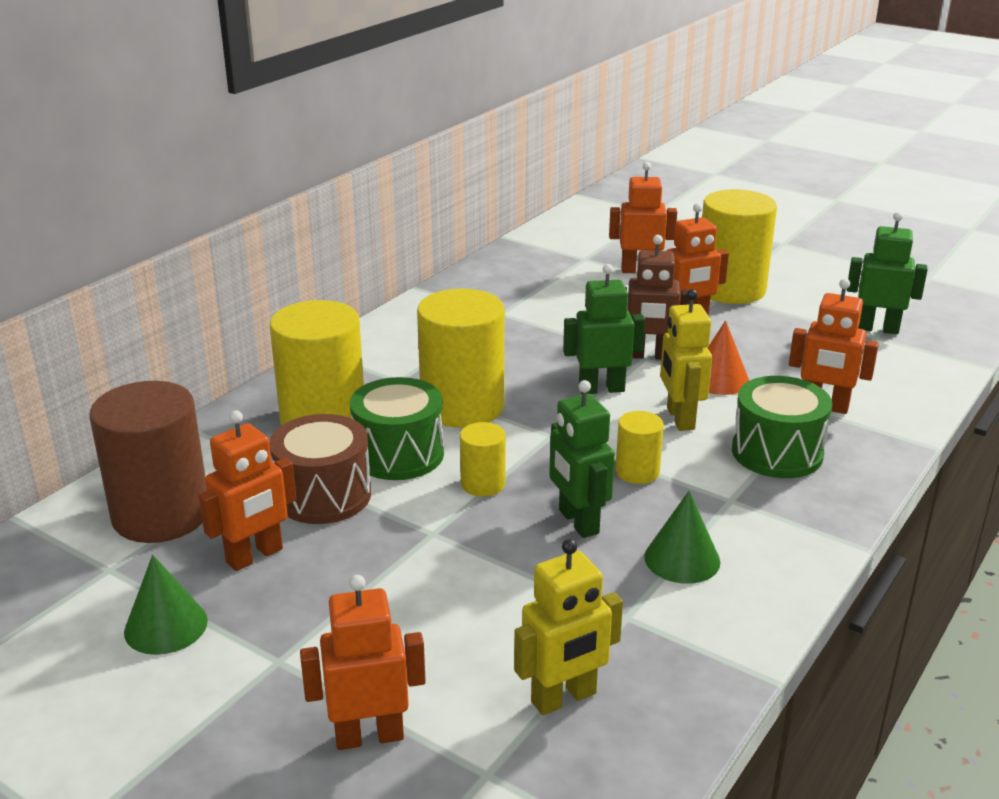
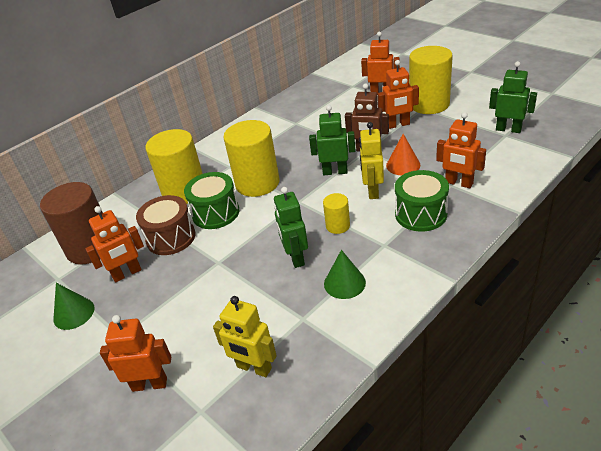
camera: 15 degrees right, 10 degrees up
yellow cylinder [460,422,506,497] -> none
yellow robot [514,539,623,715] -> yellow robot turned 45 degrees clockwise [213,296,277,377]

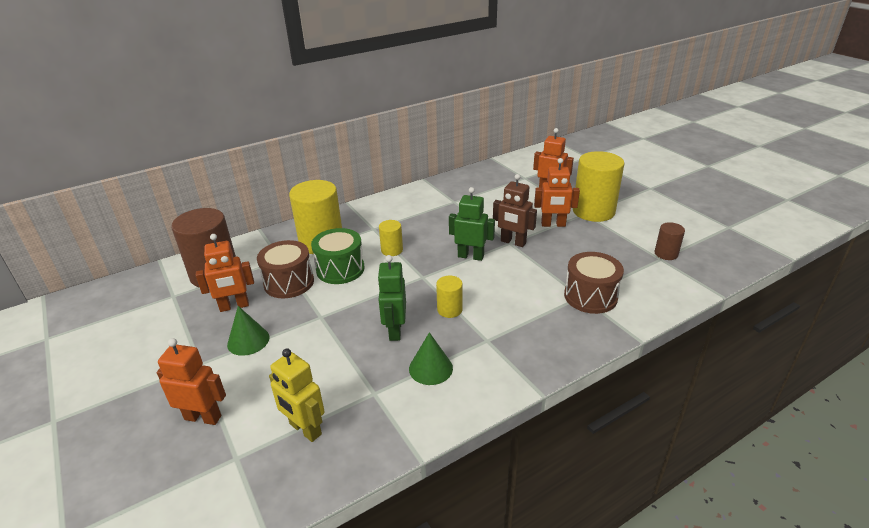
camera: 10 degrees right, 5 degrees down
green cone [53,283,95,330] -> green cone moved to [227,306,270,356]
yellow cylinder [223,120,280,197] -> yellow cylinder [379,220,403,256], size x0.48
yellow robot [359,122,384,199] -> none
orange cone [386,134,420,175] -> none
green drum [395,170,449,232] -> none
orange robot [436,112,486,188] -> brown drum [564,252,624,314]
green robot [489,61,537,133] -> brown cylinder [655,222,685,260]

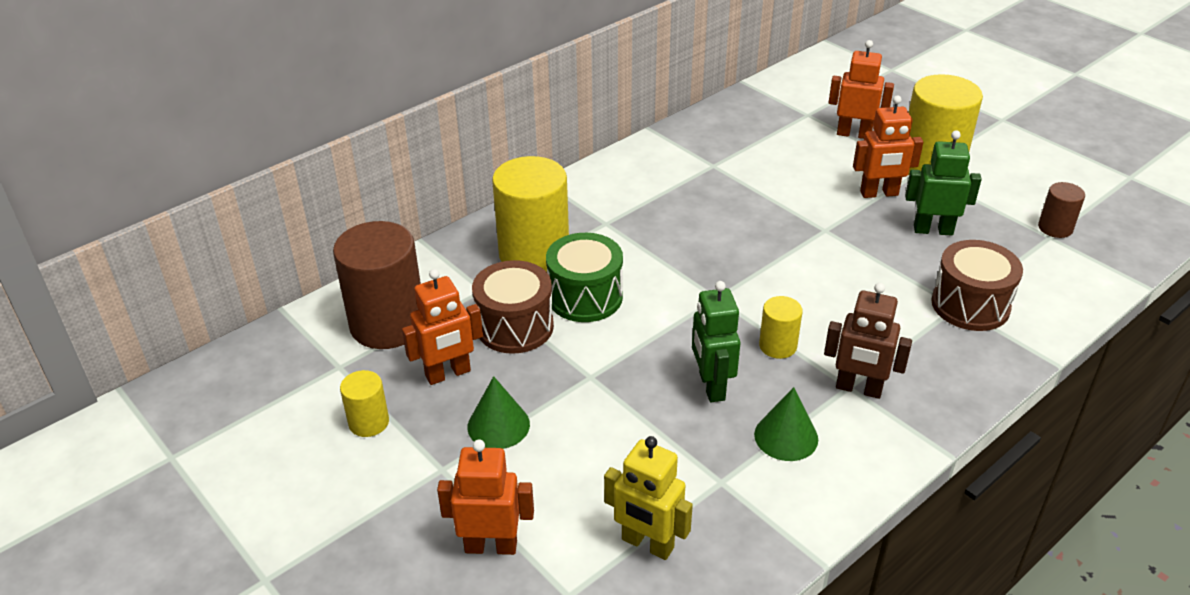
camera: 10 degrees left, 5 degrees up
yellow cylinder [379,220,403,256] -> yellow cylinder moved to [340,370,389,437]
green robot [449,187,495,261] -> green robot moved to [905,131,982,236]
brown robot [493,174,537,247] -> brown robot moved to [824,283,912,399]

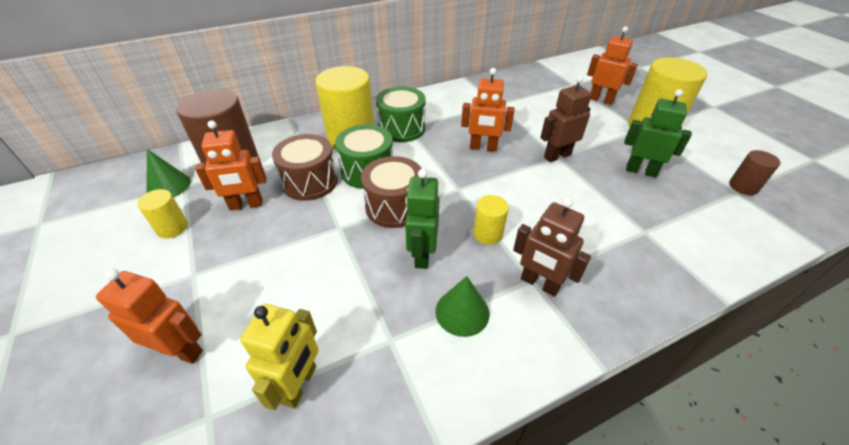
camera: 15 degrees right, 5 degrees up
green cone [467,376,530,449] -> green cone moved to [146,149,191,197]
yellow robot [604,436,693,560] -> yellow robot turned 120 degrees counterclockwise [240,304,319,410]
orange robot [853,95,923,198] -> orange robot moved to [461,68,514,152]
brown drum [931,240,1023,331] -> brown drum moved to [361,156,422,228]
none -> green drum [376,87,426,142]
none -> brown robot [540,76,592,162]

